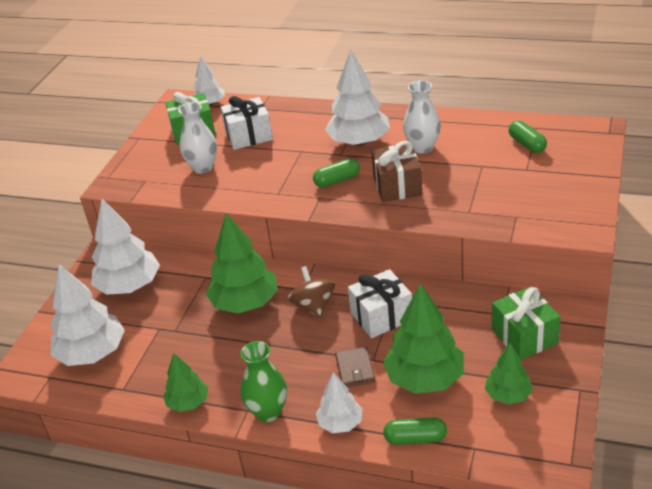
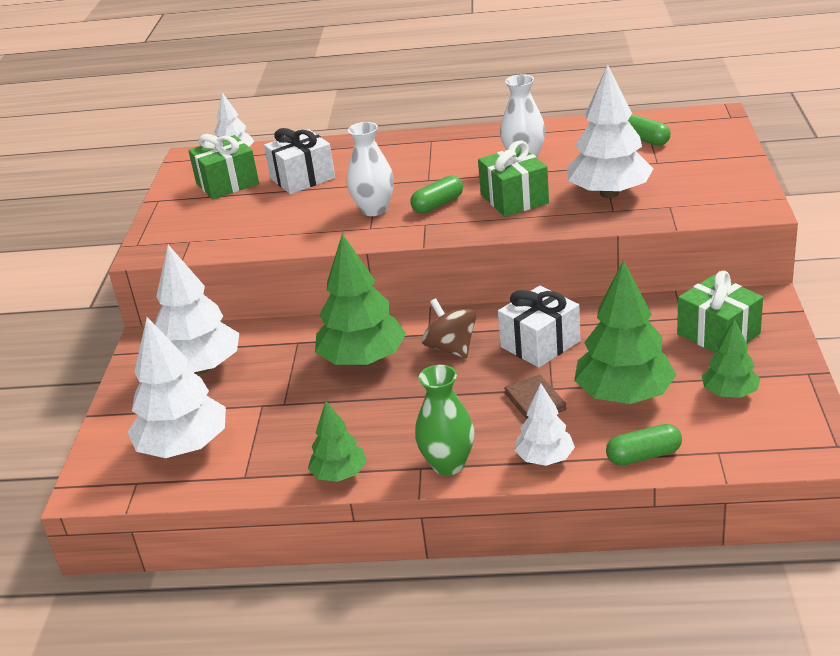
camera: 15 degrees left, 5 degrees down
white vase [178,102,217,174] -> white vase moved to [347,122,394,216]
white tree [325,49,390,146] -> white tree moved to [567,64,654,198]
brown gift [371,141,422,202] -> green gift [478,141,549,217]

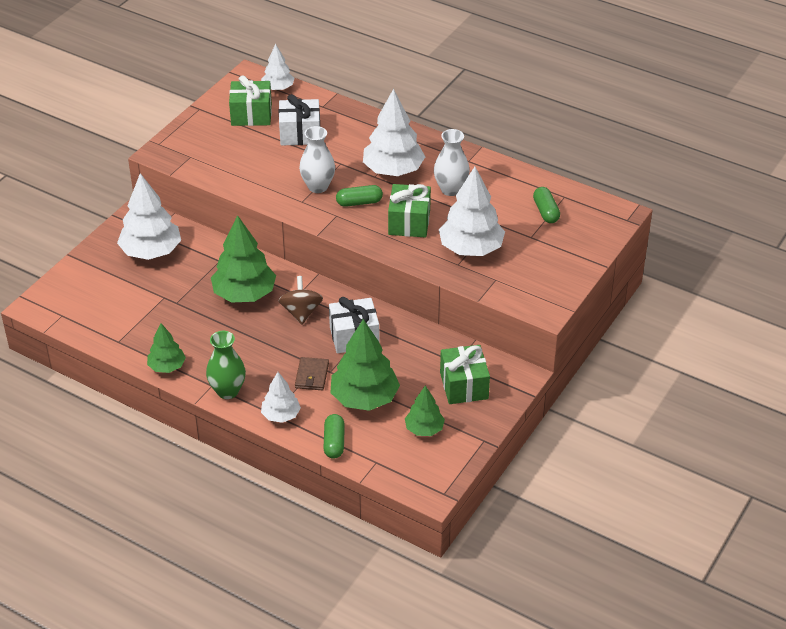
camera: 25 degrees right, 10 degrees up
white tree [127,317,226,458] -> white tree moved to [363,89,425,176]
green capsule [606,424,682,466] -> green capsule turned 75 degrees clockwise [323,414,345,459]

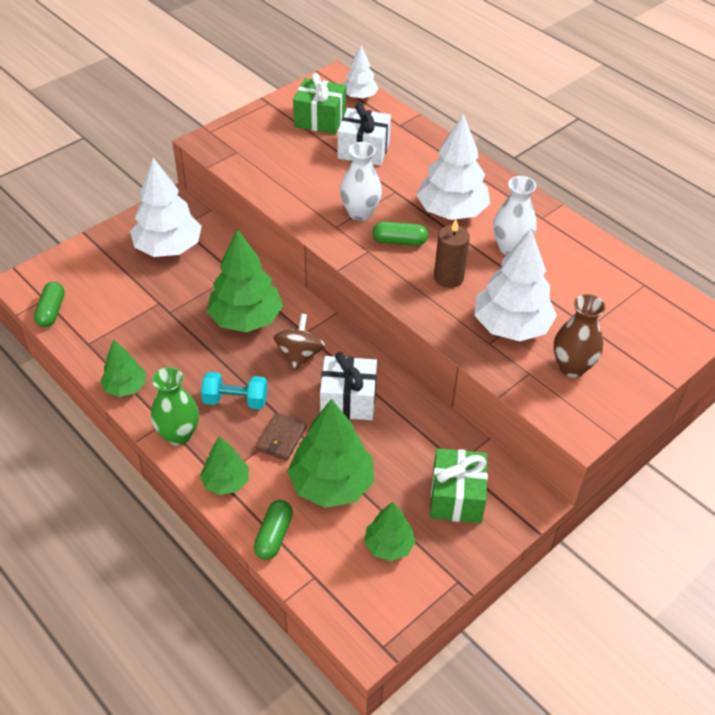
camera: 15 degrees right, 5 degrees up
white tree [261,372,301,423] -> green tree [200,436,249,495]
green gift [388,184,431,238] -> brown candle [434,220,470,288]
green capsule [533,187,560,223] -> green capsule moved to [34,282,65,327]
none -> turquoise dumbbell [201,372,267,409]
none -> brown vase [554,294,606,378]

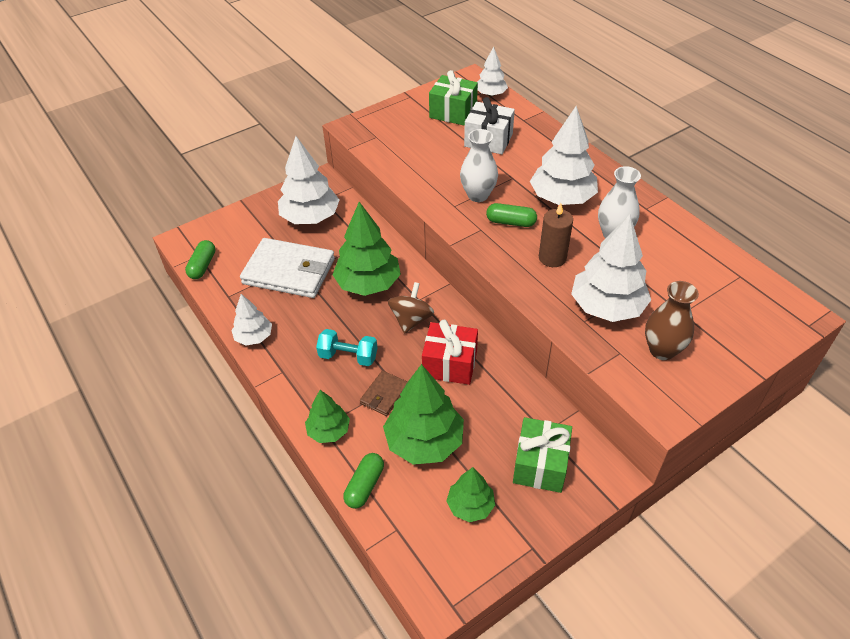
camera: 10 degrees right, 0 degrees up
green tree [100,339,146,397] -> white tree [231,294,272,346]
green vase [151,367,199,445] -> none
white gift [320,352,377,420] -> red gift [422,320,478,385]
none -> white wallet [240,238,335,298]

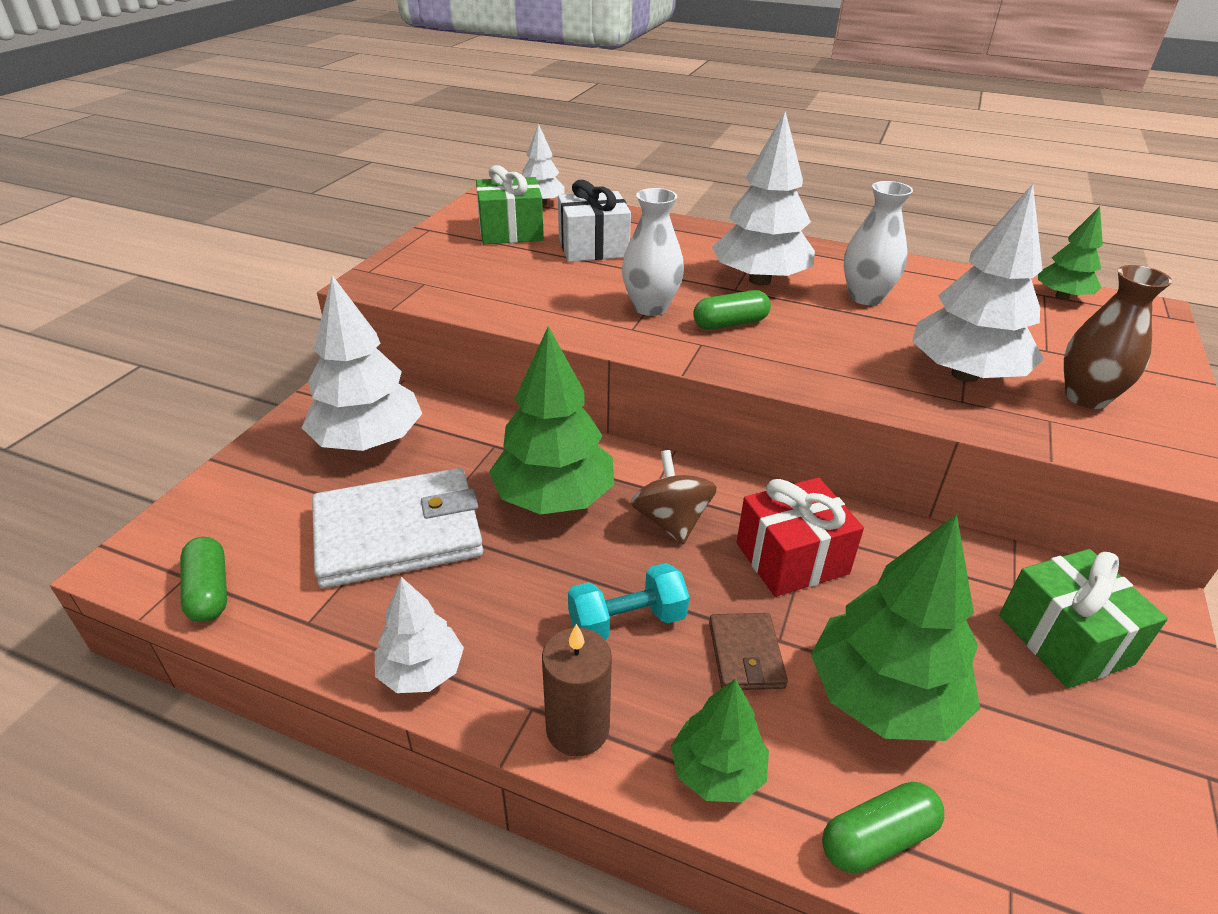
camera: 35 degrees left, 10 degrees down
green capsule [343,453,384,509] -> green capsule turned 75 degrees clockwise [822,782,944,873]
green tree [446,467,495,522] -> green tree moved to [1038,206,1103,300]
brown candle [539,203,573,267] -> brown candle moved to [542,624,612,757]

